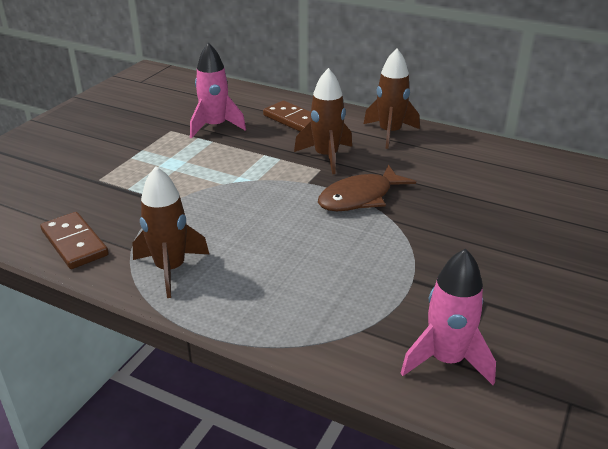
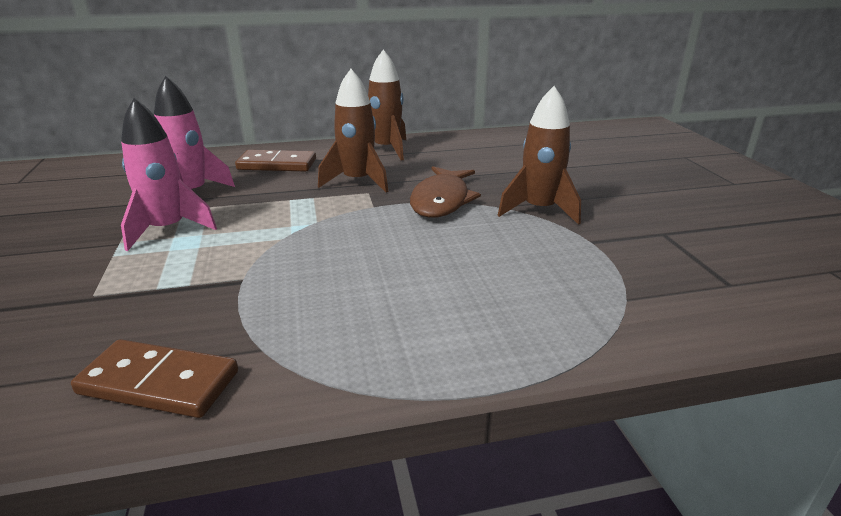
camera: 40 degrees left, 5 degrees down
brown rocket [132,166,209,298] -> brown rocket moved to [498,86,581,225]
pink rocket [401,248,496,385] -> pink rocket moved to [121,98,217,251]

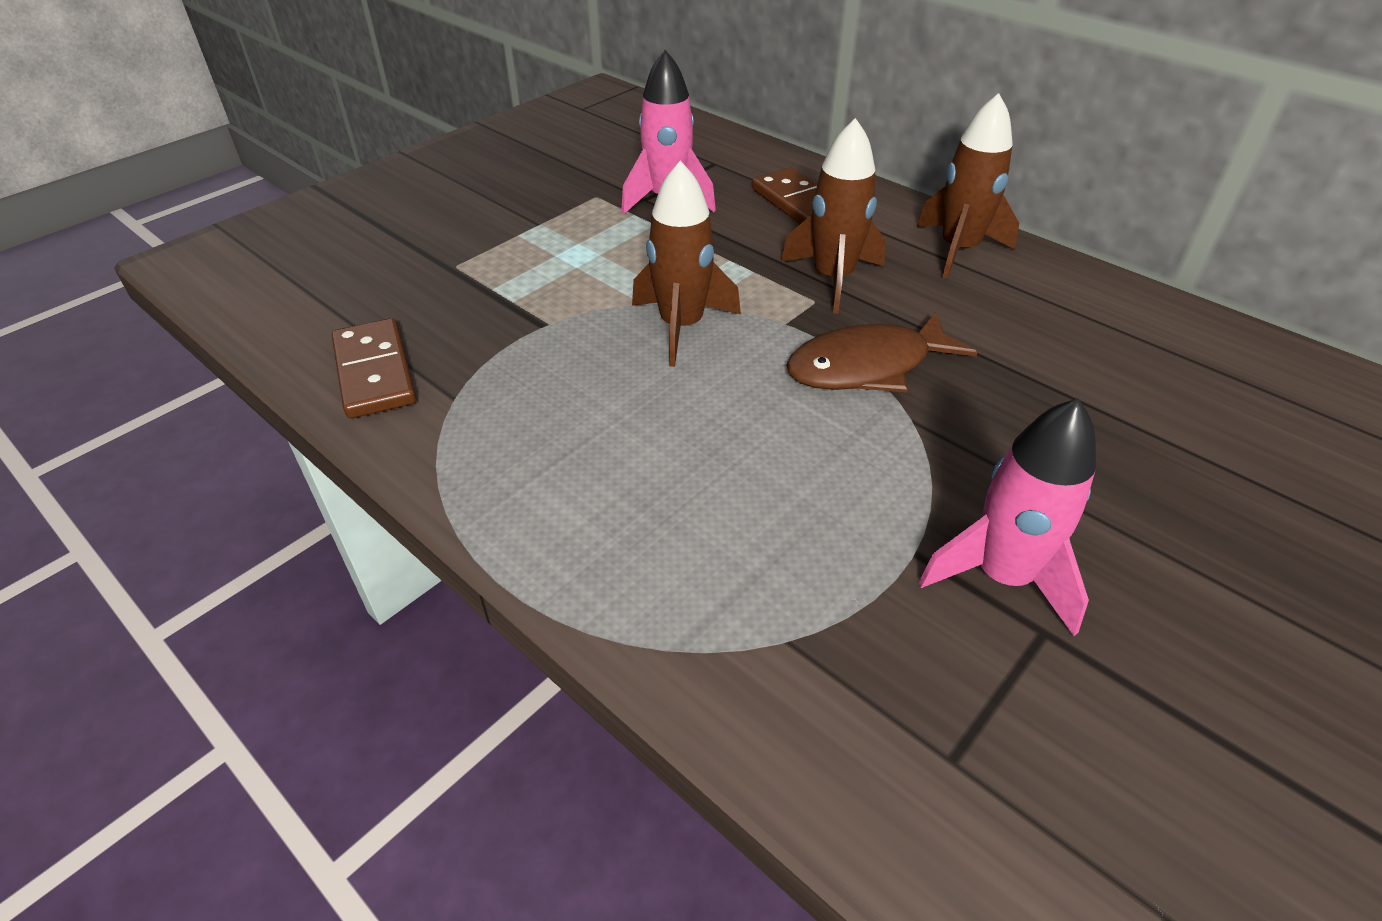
camera: 55 degrees right, 15 degrees up
pink rocket [121,98,217,251] -> pink rocket moved to [919,398,1096,636]
brown rocket [498,86,581,225] -> brown rocket moved to [632,161,741,367]

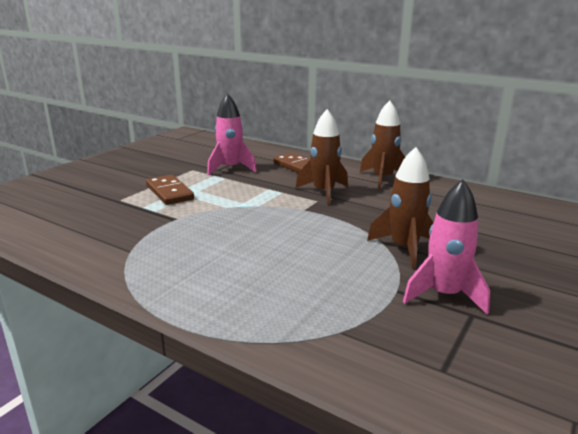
camera: 10 degrees left, 20 degrees down
brown domino [332,318,416,419] -> brown domino moved to [146,175,194,205]
brown rocket [632,161,741,367] -> brown rocket moved to [367,147,433,269]
brown fish [786,312,977,393] -> none

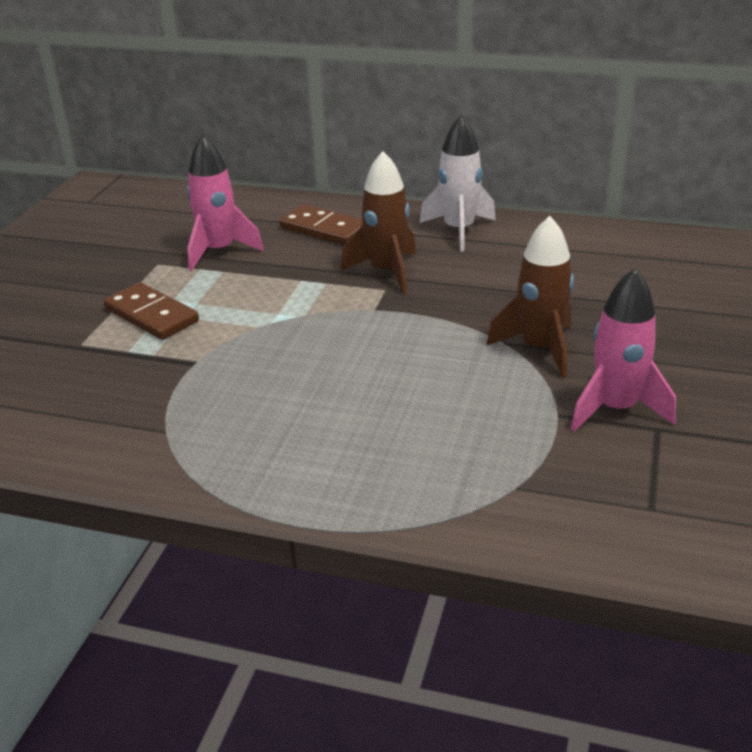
camera: 15 degrees left, 10 degrees up
brown rocket [360,101,405,189] -> white rocket [420,115,496,251]

